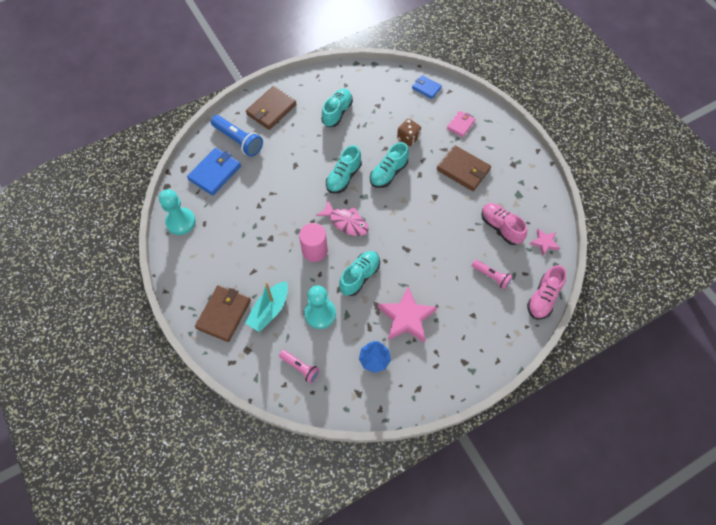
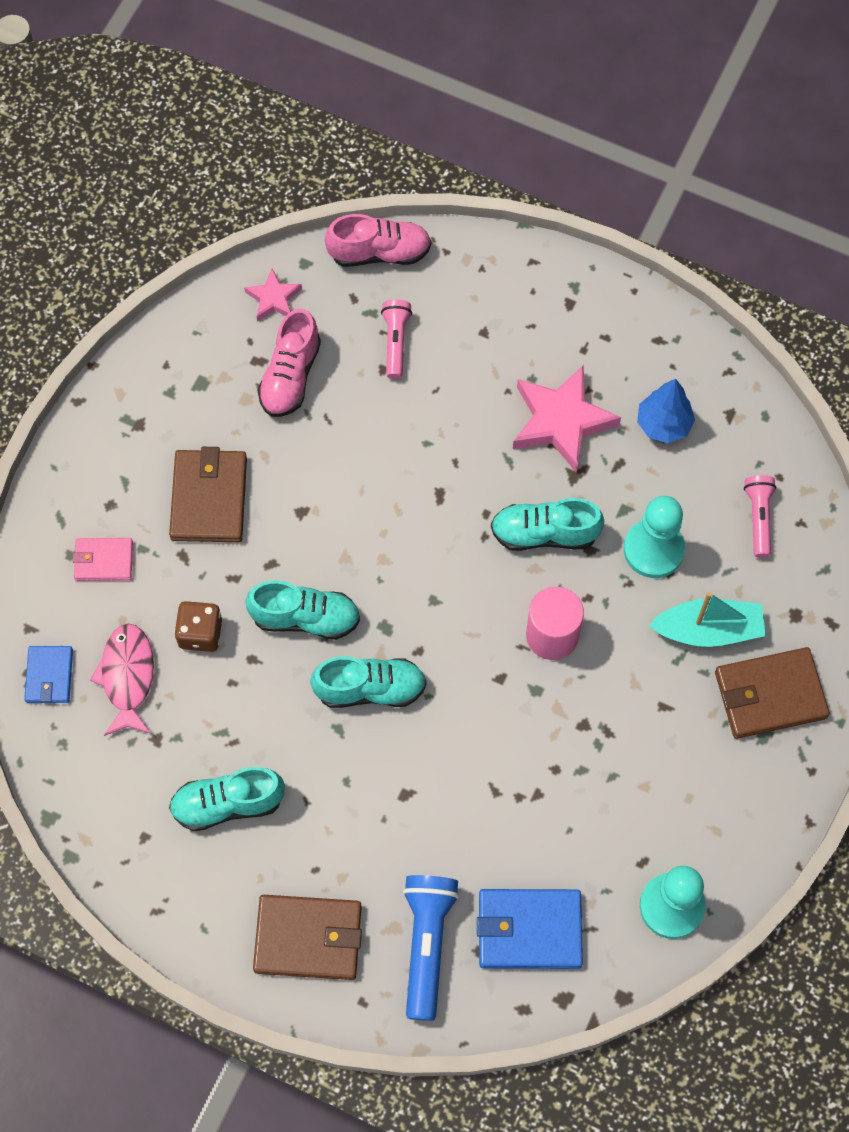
camera: 125 degrees left, 5 degrees up
pink fish [316,201,369,236] -> pink fish moved to [90,624,154,736]

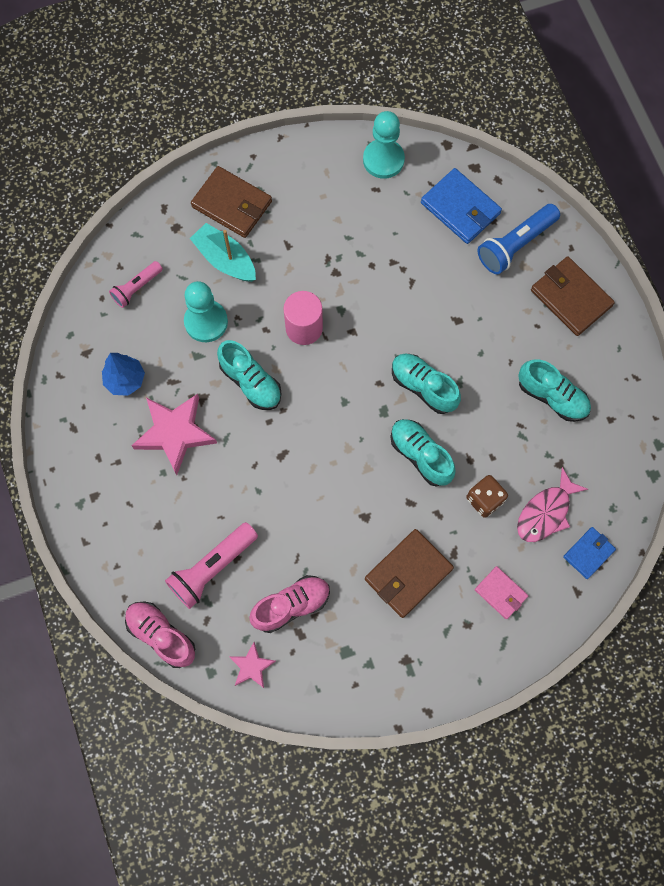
camera: 135 degrees left, 5 degrees up
pink flashlight [381,299,412,379] -> pink flashlight [165,522,258,609], size x1.62

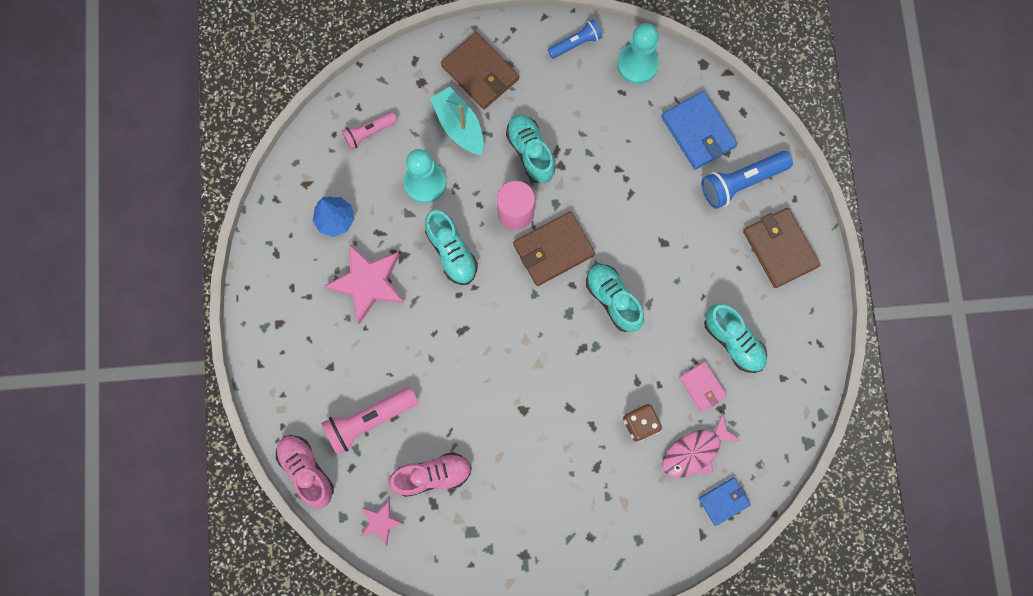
camera: 15 degrees right, 5 degrees up
brown wallet [365,529,454,618] -> brown wallet moved to [513,211,595,286]
turquoise shoe [390,419,456,487] -> turquoise shoe moved to [506,114,556,183]
pink wallet [475,566,528,619] -> pink wallet moved to [679,362,727,412]
none -> blue flashlight [548,19,602,59]

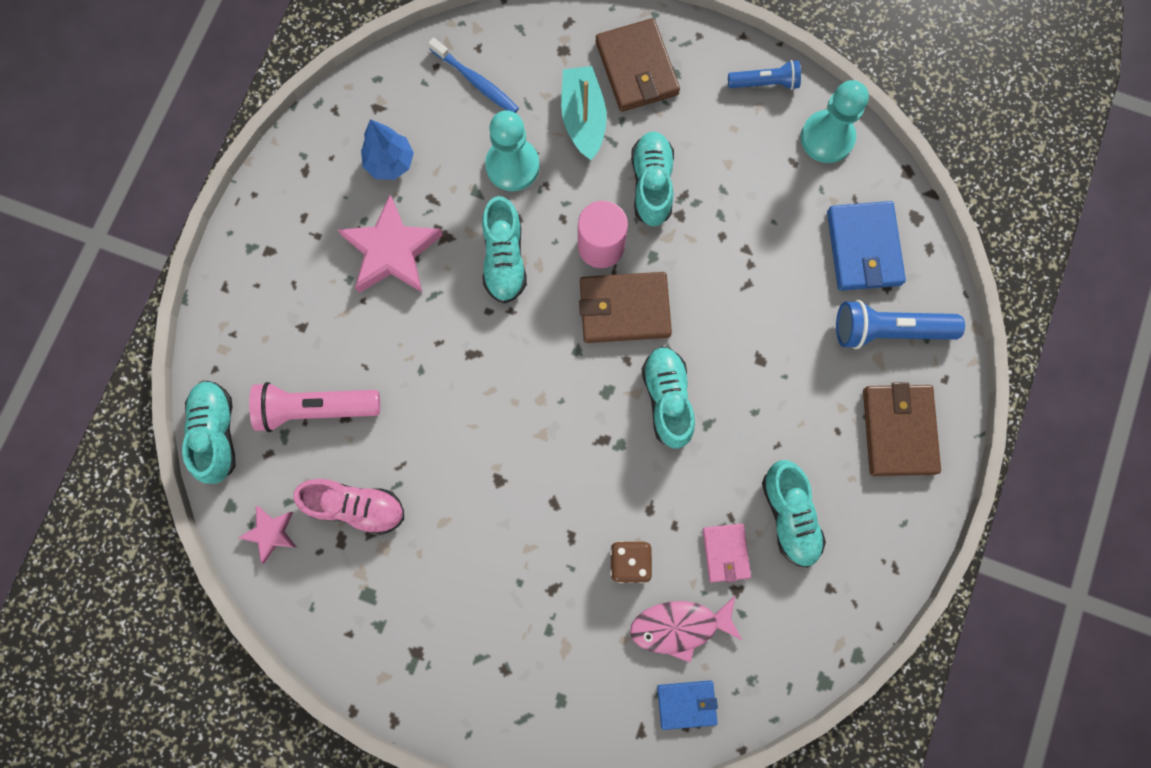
camera: 25 degrees right, 0 degrees up
pink shoe [276,435,334,508] -> turquoise shoe [182,381,236,484]
pink flashlight [341,112,398,150] -> blue toothbrush [428,38,519,113]

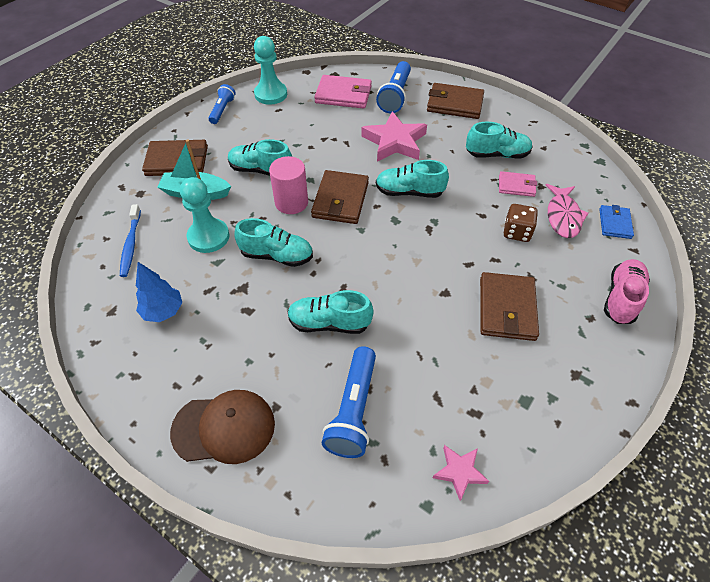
camera: 75 degrees left, 25 degrees down
turquoise shoe [182,381,236,484] -> turquoise shoe moved to [287,290,373,334]
pink flashlight [249,382,380,432] -> blue flashlight [322,346,376,458]
pink shoe [293,479,404,535] -> pink shoe moved to [604,259,650,324]
pink star [338,195,443,293] -> pink star moved to [361,111,427,162]
blue toothbrush [428,38,519,113] -> blue toothbrush turned 120 degrees clockwise [120,204,141,277]
blue wallet [827,201,906,291] -> pink wallet [314,75,372,109]
none -> brown cap [170,390,275,464]
none -> brown wallet [480,272,539,341]

